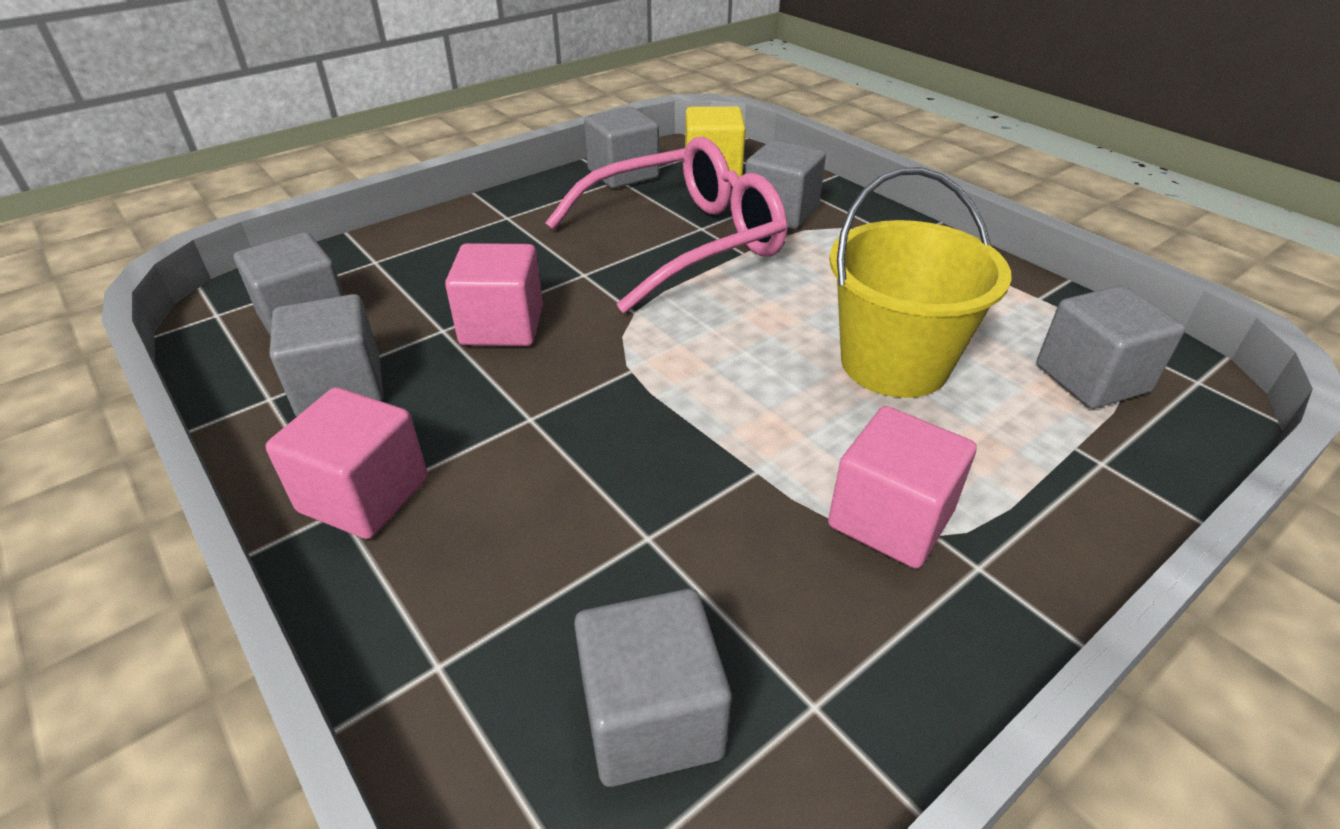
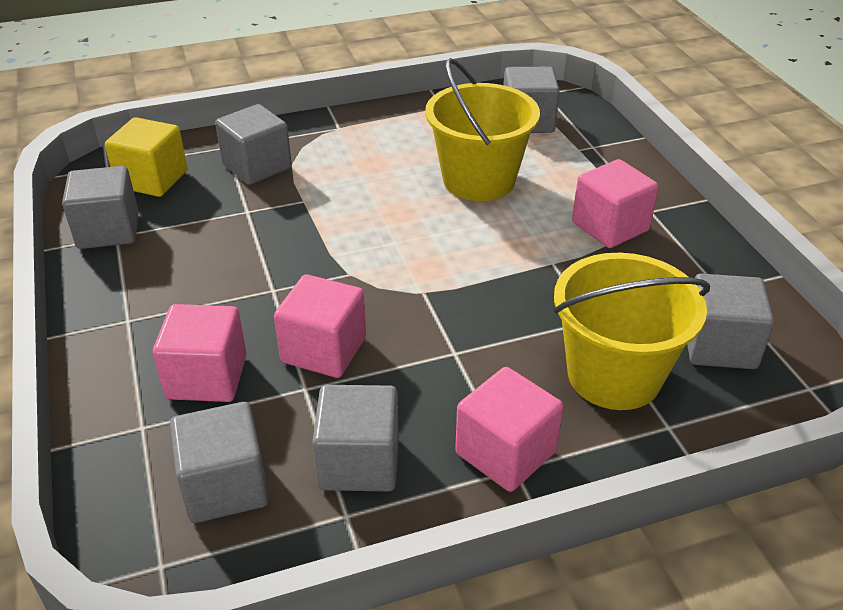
camera: 70 degrees left, 0 degrees up
pink glasses [545,137,787,313] -> none
none -> pink cube [153,304,247,402]
none -> yellow bucket [554,253,710,410]

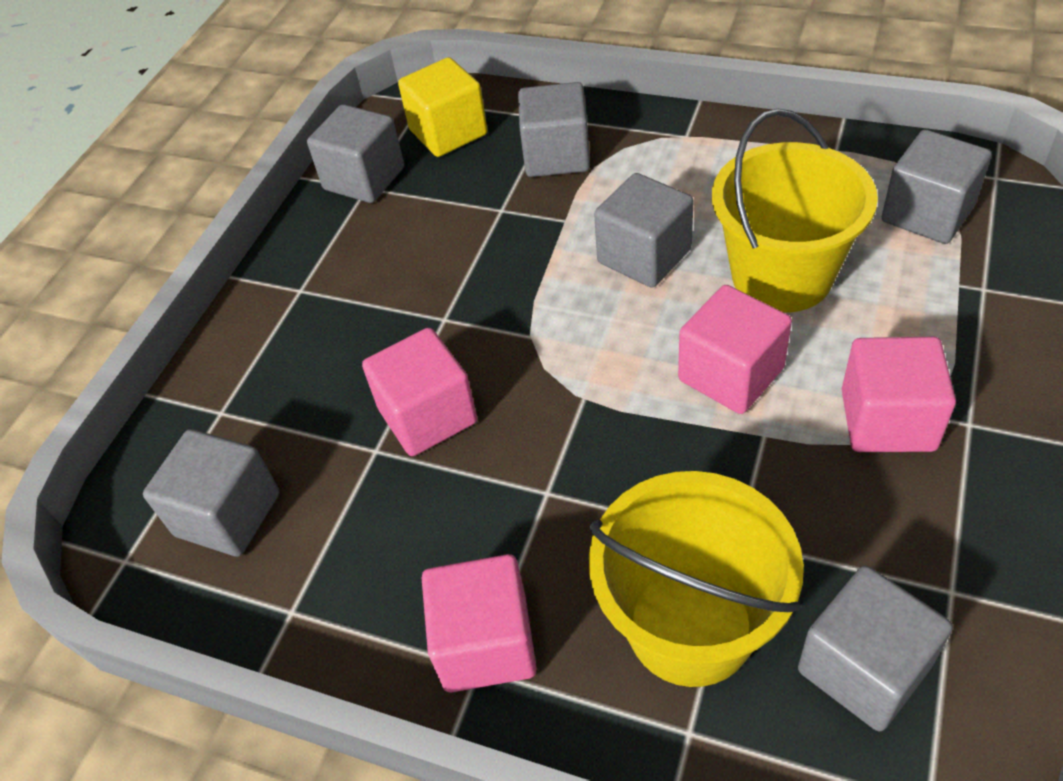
camera: 45 degrees right, 10 degrees up
pink cube [153,304,247,402] -> pink cube moved to [678,285,792,414]
grey cube [312,385,399,491] -> grey cube moved to [594,173,693,288]

